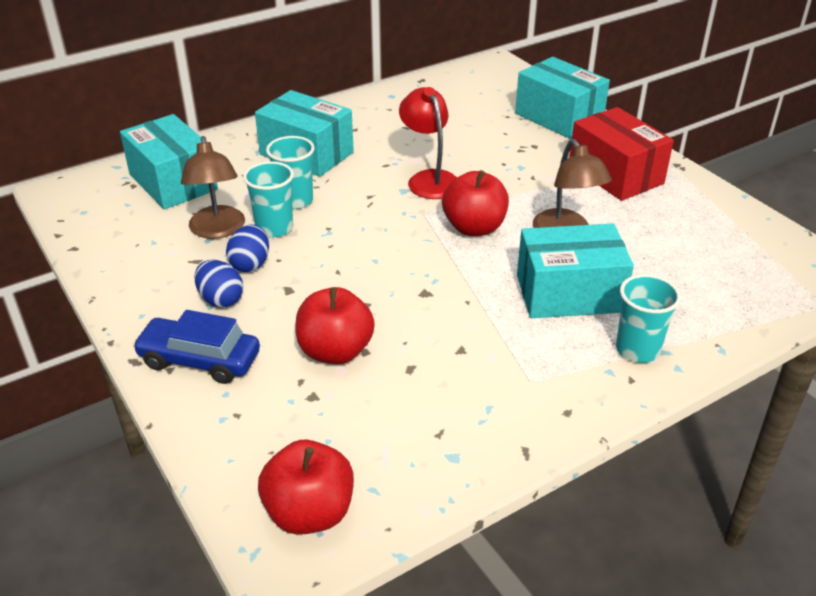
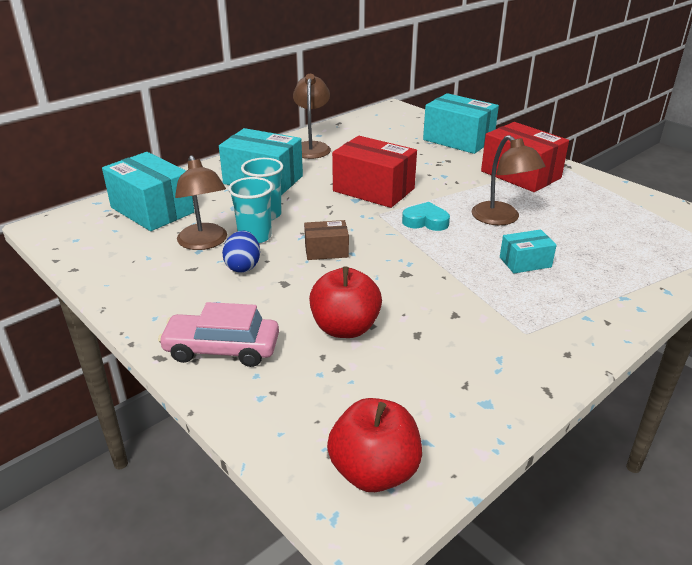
camera: 10 degrees left, 5 degrees down
blue car [132,310,260,384] -> pink car [158,302,279,367]
blue egg [195,260,243,308] -> none
red lamp [399,87,457,199] -> red box [332,136,417,208]
red apple [442,170,509,236] -> turquoise heart [402,202,450,231]
turquoise box [517,224,634,318] -> turquoise box [500,230,557,273], size x0.52
turquoise cup [616,274,681,363] -> none
none -> brown lamp [293,74,331,159]
none -> brown box [304,220,349,260]

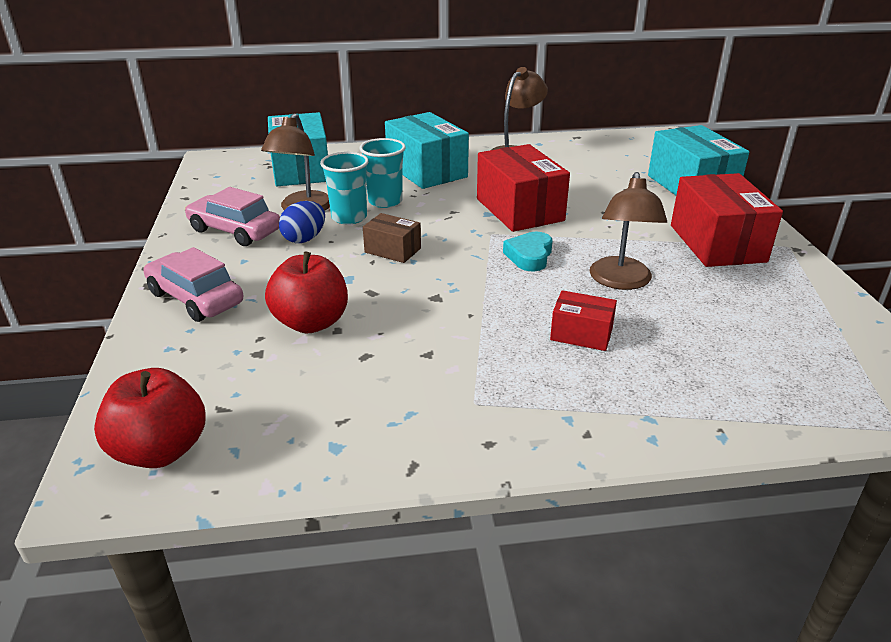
camera: 35 degrees right, 0 degrees up
turquoise heart [402,202,450,231] -> turquoise heart turned 120 degrees counterclockwise [503,232,552,272]
turquoise box [500,230,557,273] -> red box [550,290,617,351]
none -> pink car [184,187,280,246]

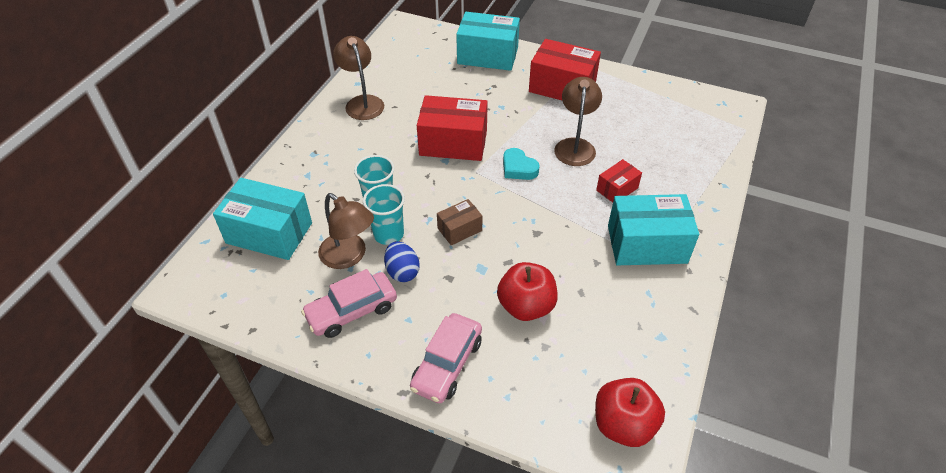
camera: 60 degrees left, 15 degrees up
pink car [143,247,243,322] -> pink car turned 45 degrees counterclockwise [410,313,482,403]
turquoise box [385,112,469,189] -> turquoise box moved to [608,194,699,265]
brown lamp [589,172,667,290] -> brown lamp turned 120 degrees counterclockwise [554,77,602,166]

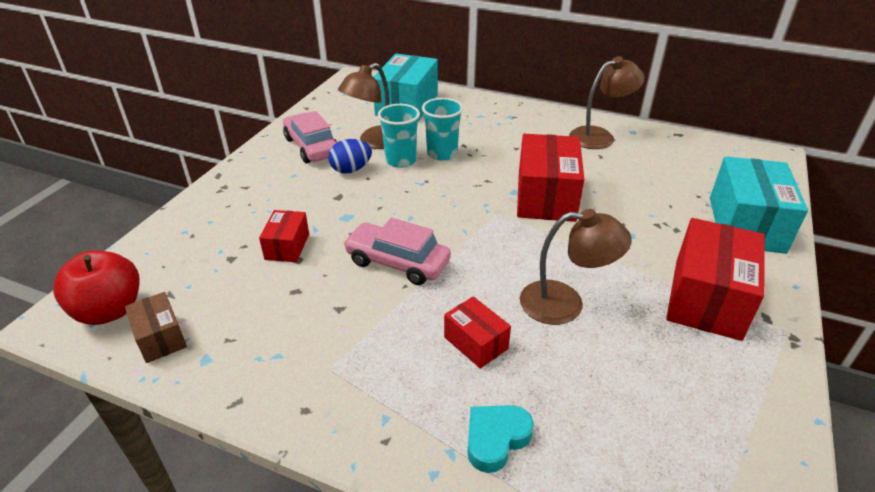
camera: 90 degrees right, 10 degrees down
pink car [410,313,482,403] -> pink car moved to [343,218,451,285]
brown box [437,199,483,245] -> brown box moved to [125,292,187,363]
red apple [497,262,558,321] -> red box [259,210,309,262]
turquoise heart [503,148,540,180] -> turquoise heart moved to [467,405,534,473]
turquoise box [608,194,699,265] -> none

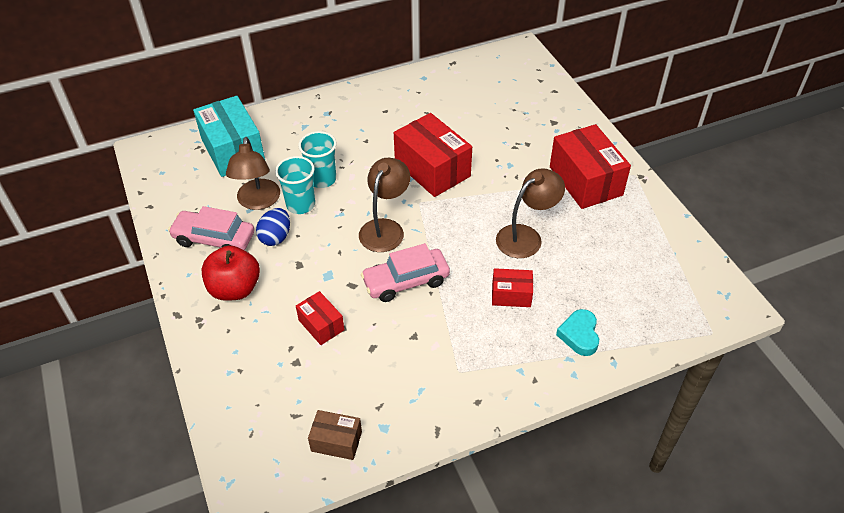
camera: 45 degrees left, 10 degrees up
red apple [53,250,140,325] -> red apple moved to [201,246,260,301]
brown lamp [569,56,645,149] -> brown lamp moved to [359,158,410,252]
turquoise box [710,156,808,254] -> none

